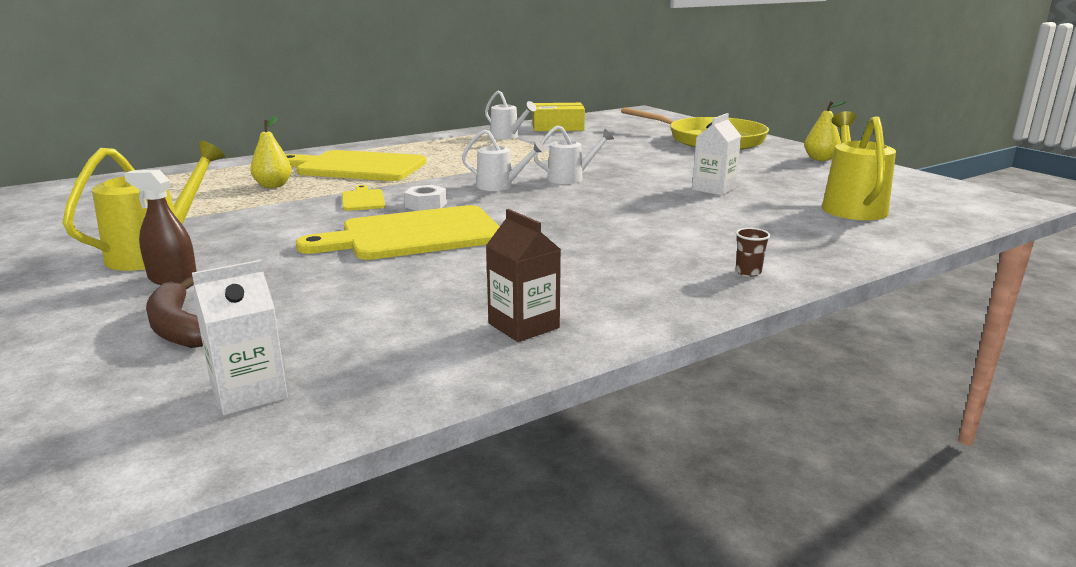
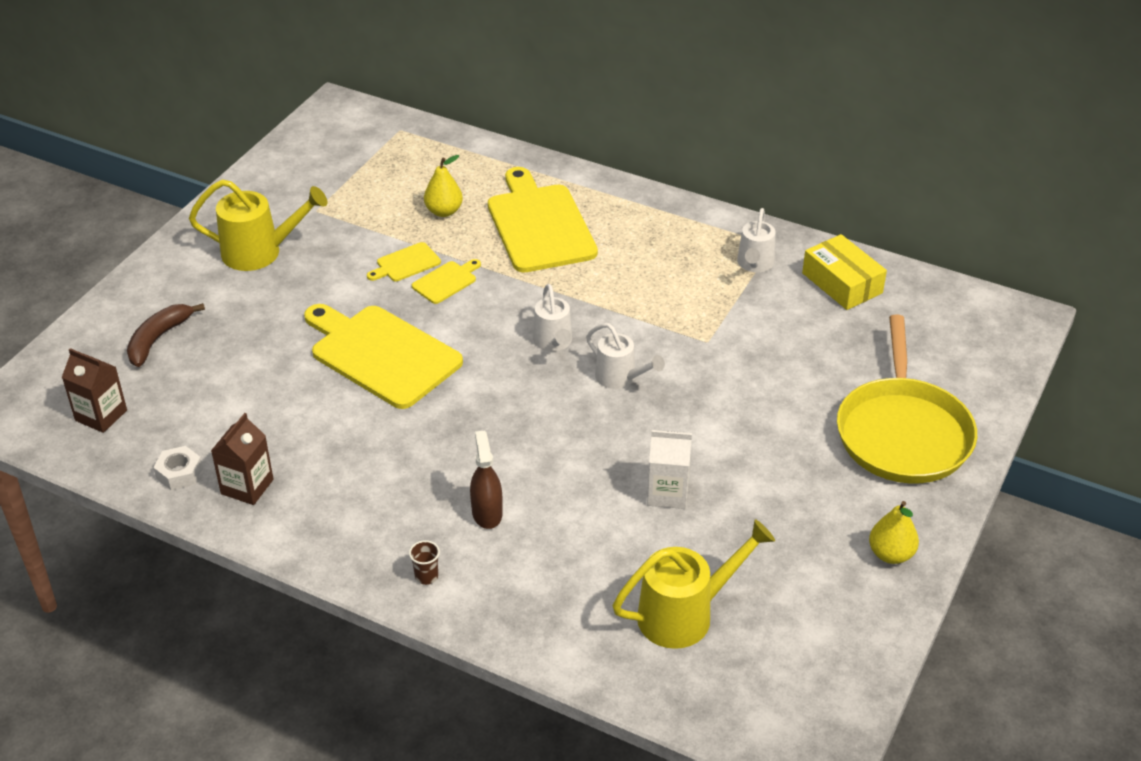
camera: 60 degrees right, 20 degrees up
brown spray bottle [124,170,197,285] -> brown spray bottle moved to [470,430,503,529]
white carton [192,260,288,415] -> brown carton [62,348,127,433]
white nut [404,185,447,211] -> white nut moved to [153,446,203,490]
none -> yellow cutting board [367,242,441,281]

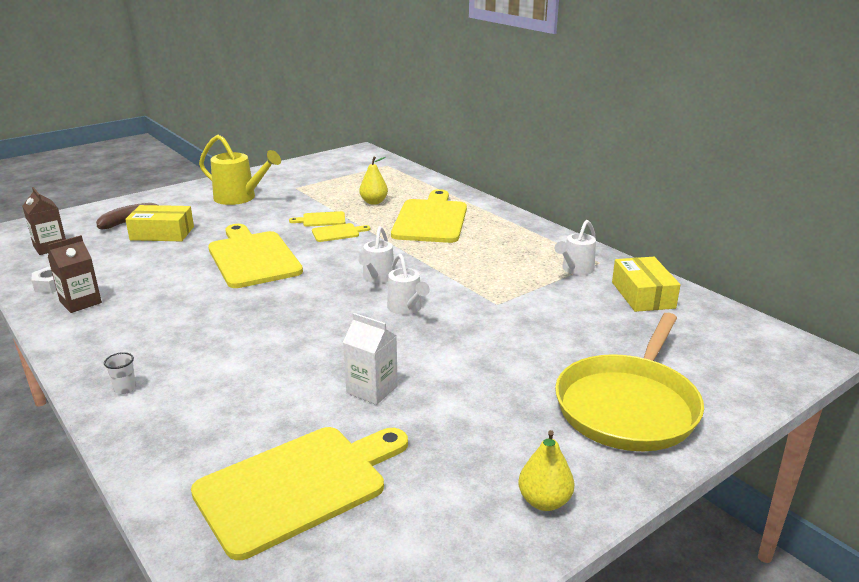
camera: 25 degrees right, 15 degrees down
brown cup [409,540,440,585] -> white cup [104,352,136,394]
brown spray bottle [470,430,503,529] -> none
yellow watering can [613,519,775,649] -> yellow cutting board [191,427,408,560]
none -> yellow box [125,205,194,241]

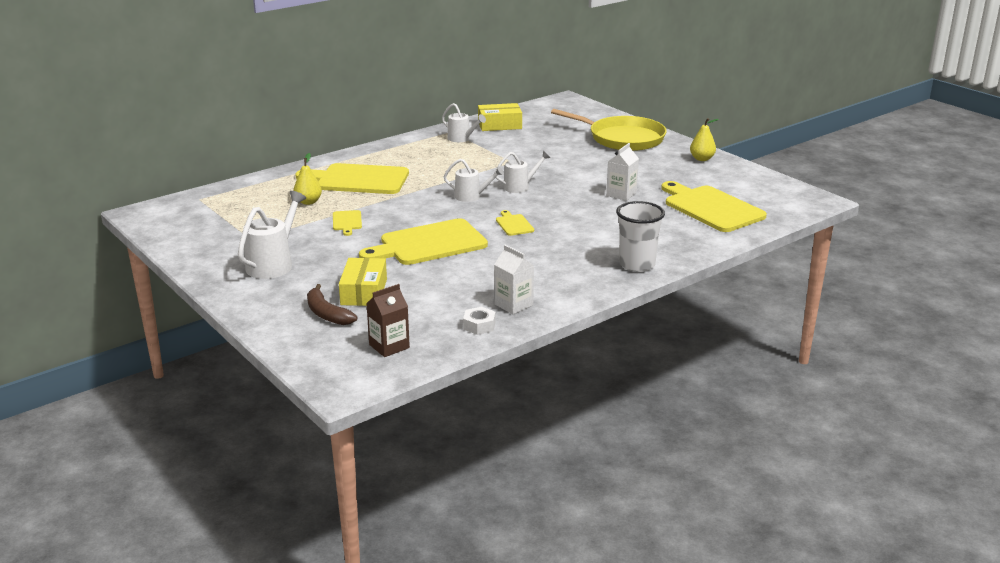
camera: 90 degrees left, 0 degrees up
brown carton [48,235,102,313] -> white carton [494,245,534,314]
white cup [104,352,136,394] -> white cup [616,201,665,272], size x2.43
yellow watering can [199,135,281,205] -> white watering can [238,191,306,279]
yellow cutting board [312,223,370,242] -> yellow cutting board moved to [496,210,534,236]

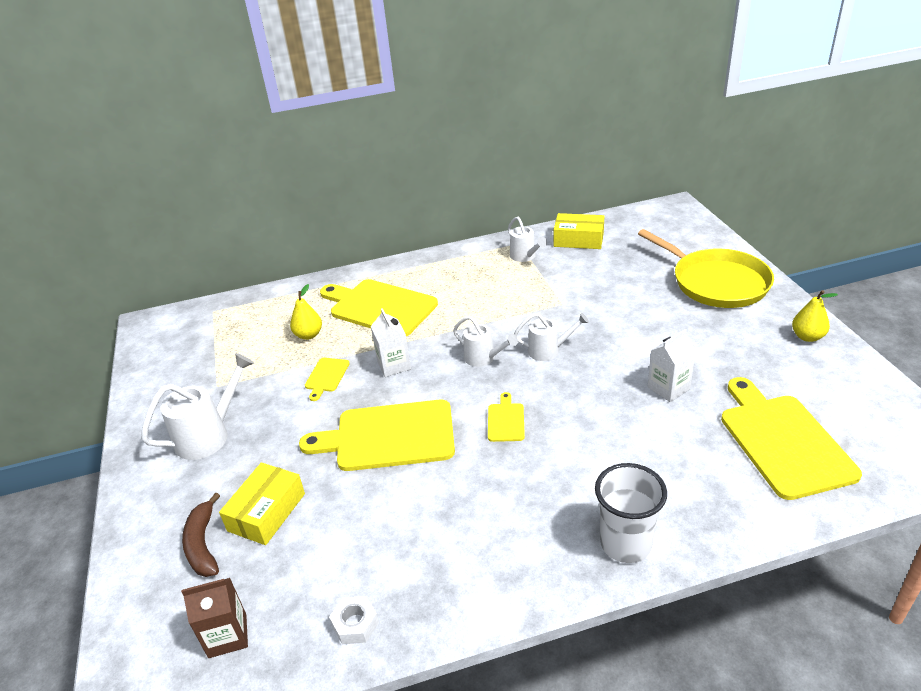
camera: 25 degrees right, 10 degrees up
white carton [494,245,534,314] -> white carton moved to [371,308,411,377]

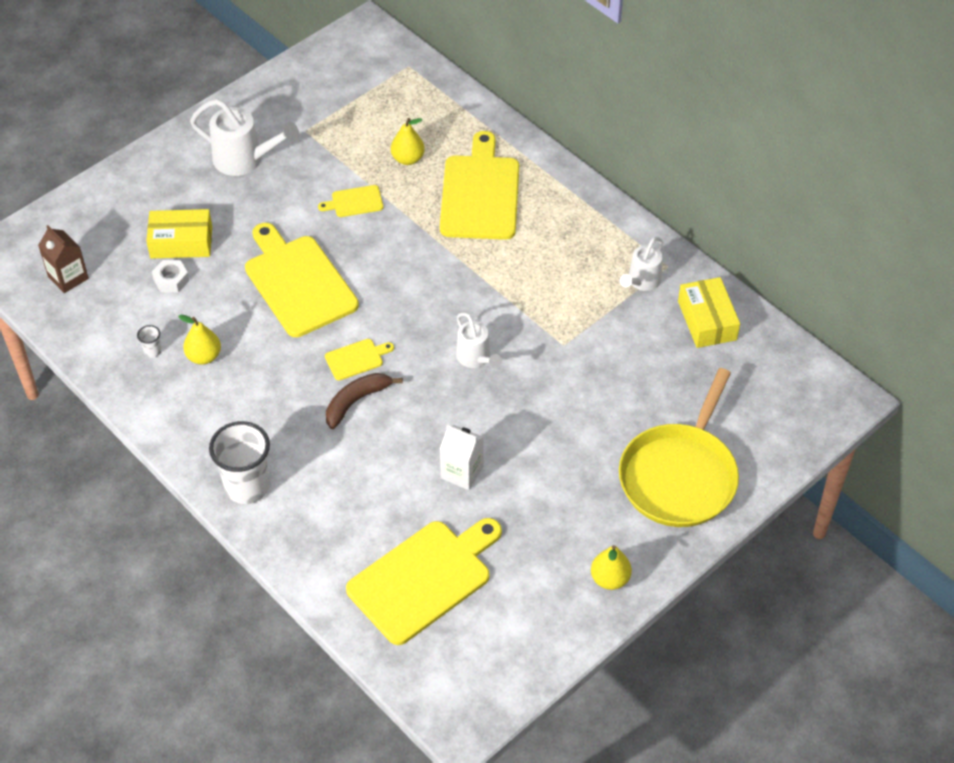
camera: 60 degrees right, 15 degrees up
brown banana [182,493,220,577] -> brown banana moved to [326,373,403,429]
white nut [329,596,379,644] -> white nut moved to [152,260,189,293]
white carton [371,308,411,377] -> none
white watering can [453,316,518,367] -> none
none -> white cup [137,325,162,358]
none -> yellow pear [178,315,221,365]

